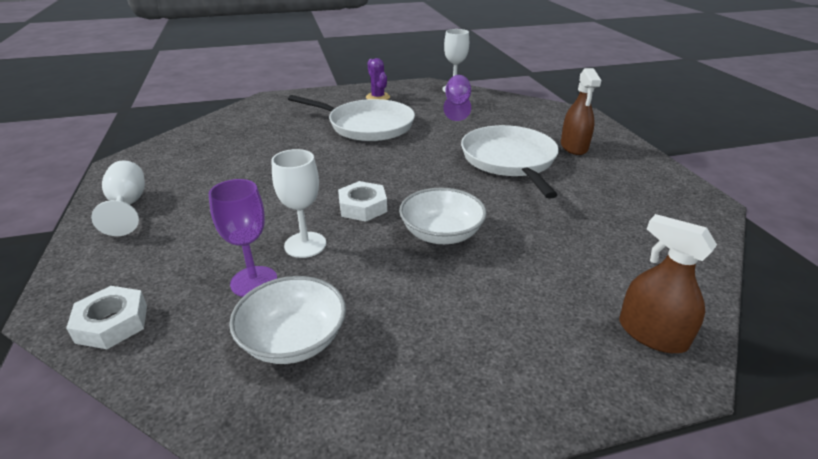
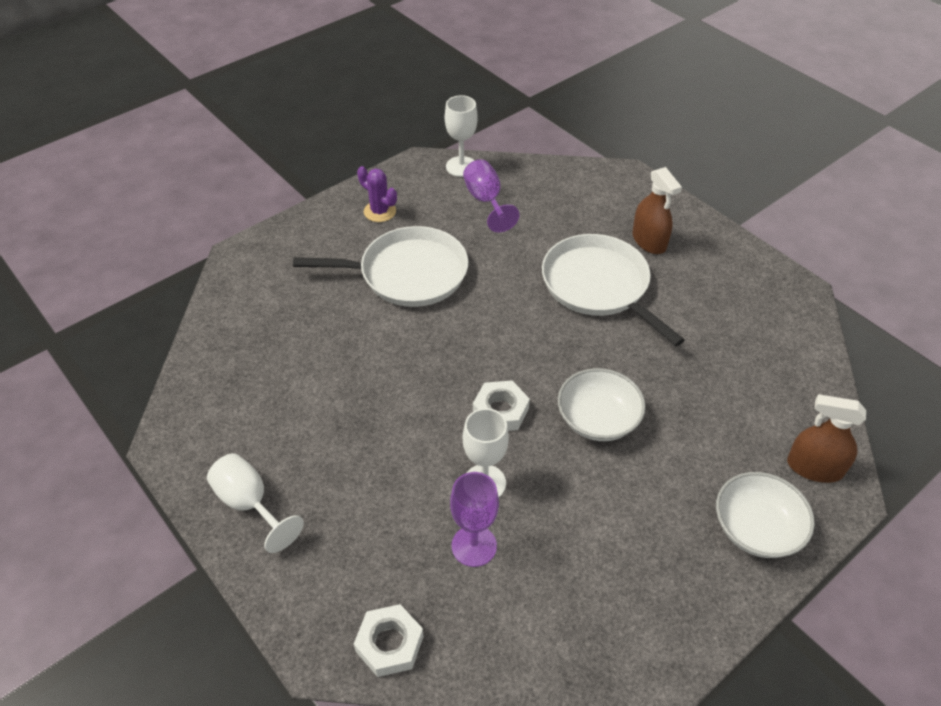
camera: 25 degrees left, 15 degrees up
white bowl [229,276,346,364] -> white bowl moved to [716,472,815,558]

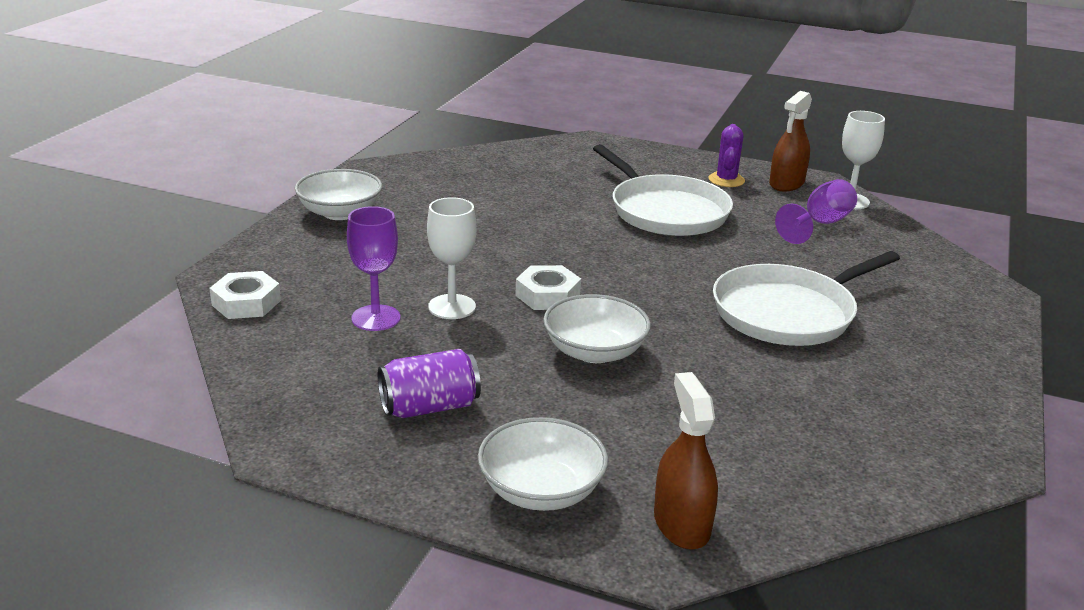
camera: 60 degrees right, 20 degrees down
white goblet [207,453,304,553] -> white bowl [295,169,382,220]
white pan [542,234,684,346] -> white pan turned 150 degrees counterclockwise [713,251,900,346]
brown spray bottle [633,167,682,254] -> brown spray bottle moved to [769,91,812,191]
none -> purple can [378,349,481,418]

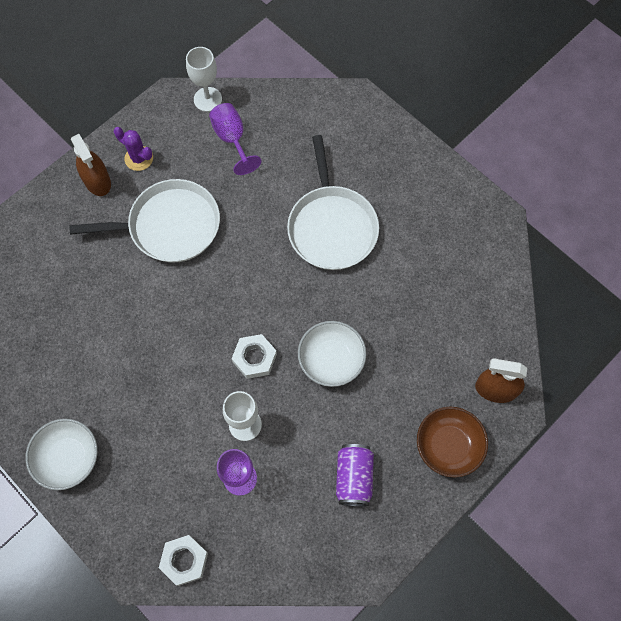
camera: 65 degrees left, 40 degrees up
white bowl [478,417,608,511] -> brown bowl [417,406,488,478]
brown spray bottle [769,91,812,191] -> brown spray bottle moved to [71,134,111,196]

